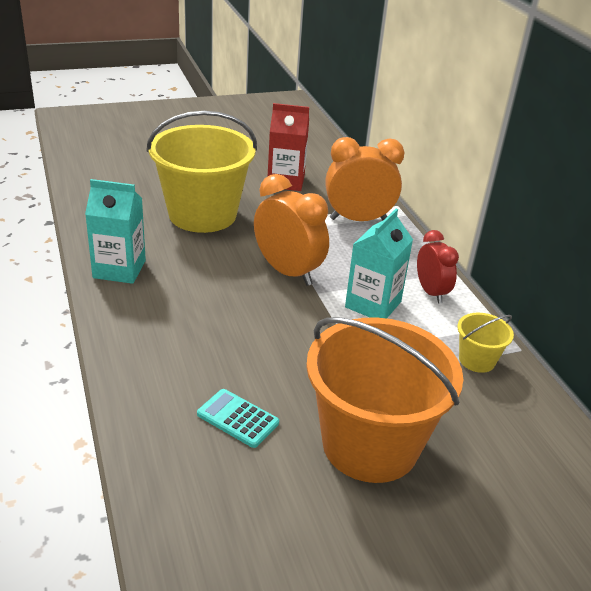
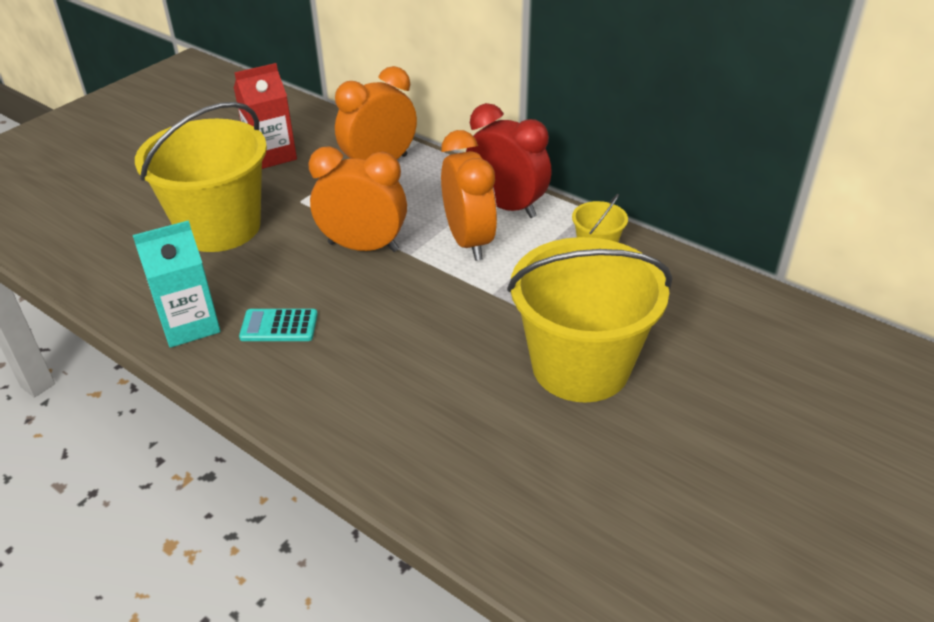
camera: 30 degrees left, 5 degrees up
turquoise calculator [197,389,279,448] -> turquoise calculator moved to [239,309,318,341]
orange bucket [306,317,463,483] -> yellow bucket [507,237,672,402]
turquoise carton [345,209,413,318] -> orange clock [441,130,497,261]
red clock [417,230,459,303] -> red clock [466,103,552,218], size x1.59

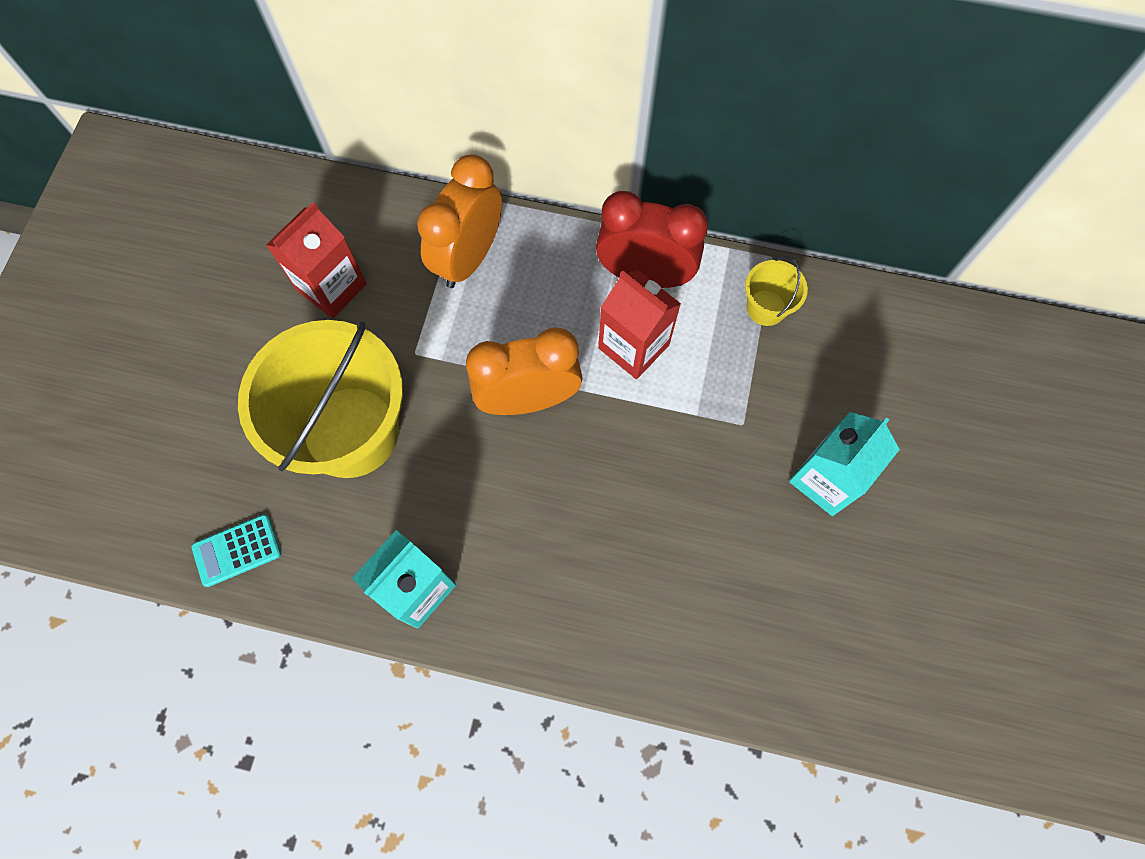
camera: 25 degrees left, 30 degrees up
turquoise calculator [239,309,318,341] -> turquoise calculator moved to [191,514,281,587]
orange clock [441,130,497,261] -> red carton [598,270,681,379]
yellow bucket [507,237,672,402] -> turquoise carton [789,412,900,516]

